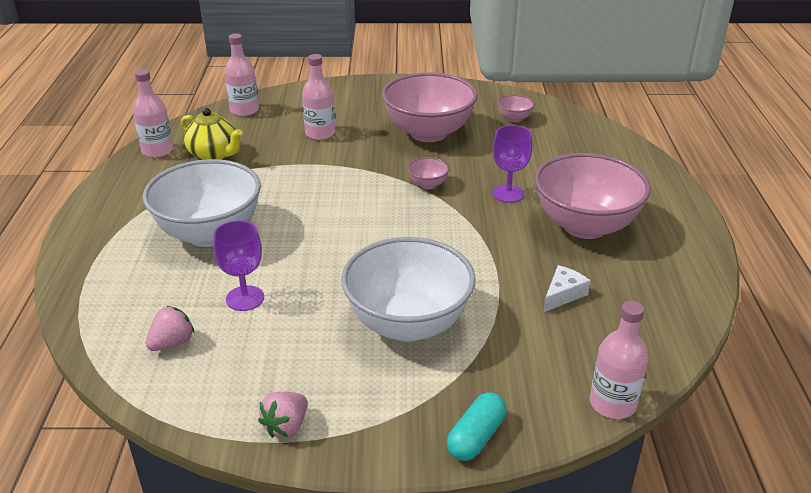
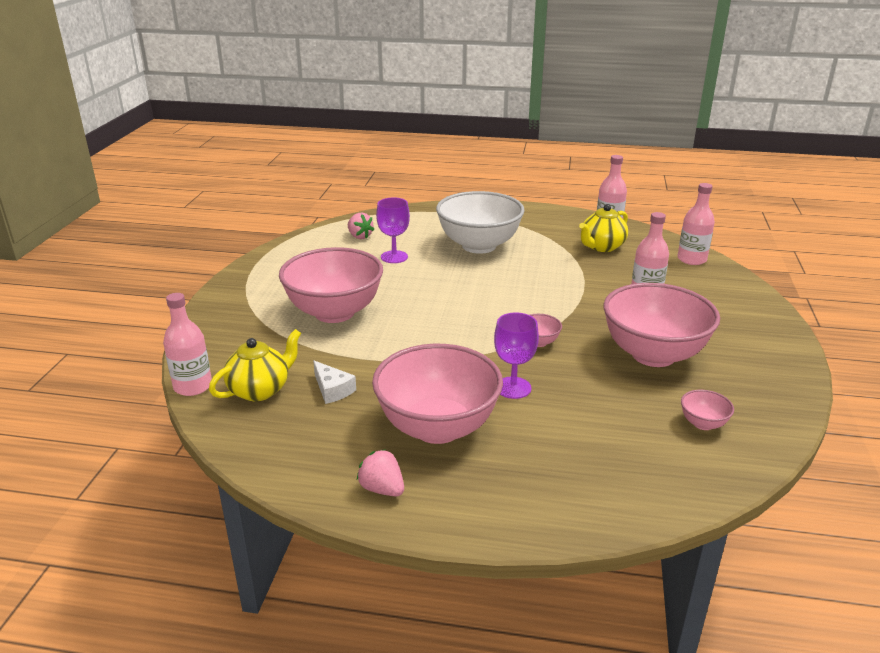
camera: 100 degrees right, 5 degrees down
pink strawberry [258,392,307,438] -> pink strawberry moved to [357,449,404,497]
white bowl [341,237,476,341] -> pink bowl [279,247,383,323]
turquoise capsule [447,392,506,461] -> none
none -> yellow teapot [209,329,301,401]

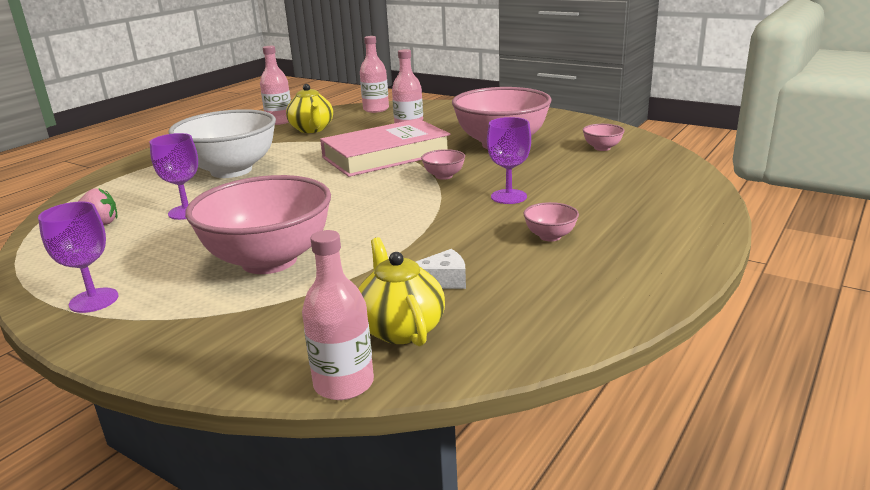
camera: 65 degrees left, 5 degrees down
pink strawberry [357,449,404,497] -> none
pink bowl [372,344,503,444] -> pink bowl [523,202,579,241], size x0.41
none -> purple goblet [38,202,118,313]
none -> pink book [320,119,450,177]

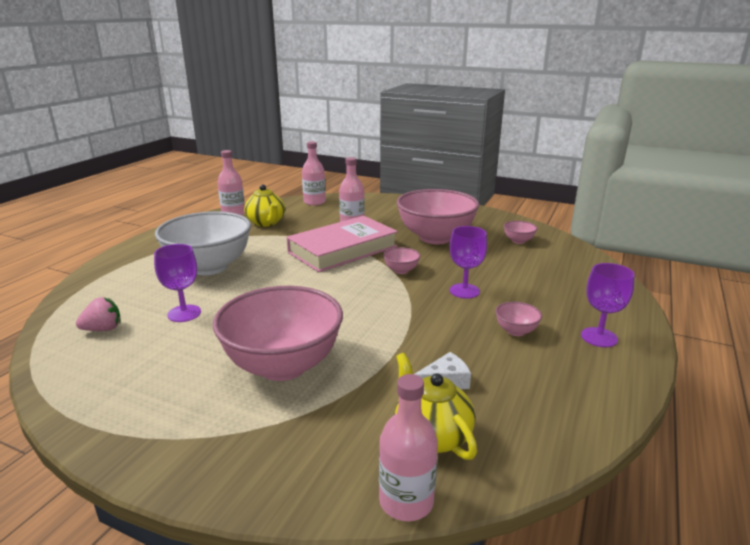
camera: 10 degrees left, 0 degrees up
purple goblet [38,202,118,313] -> purple goblet moved to [581,263,635,347]

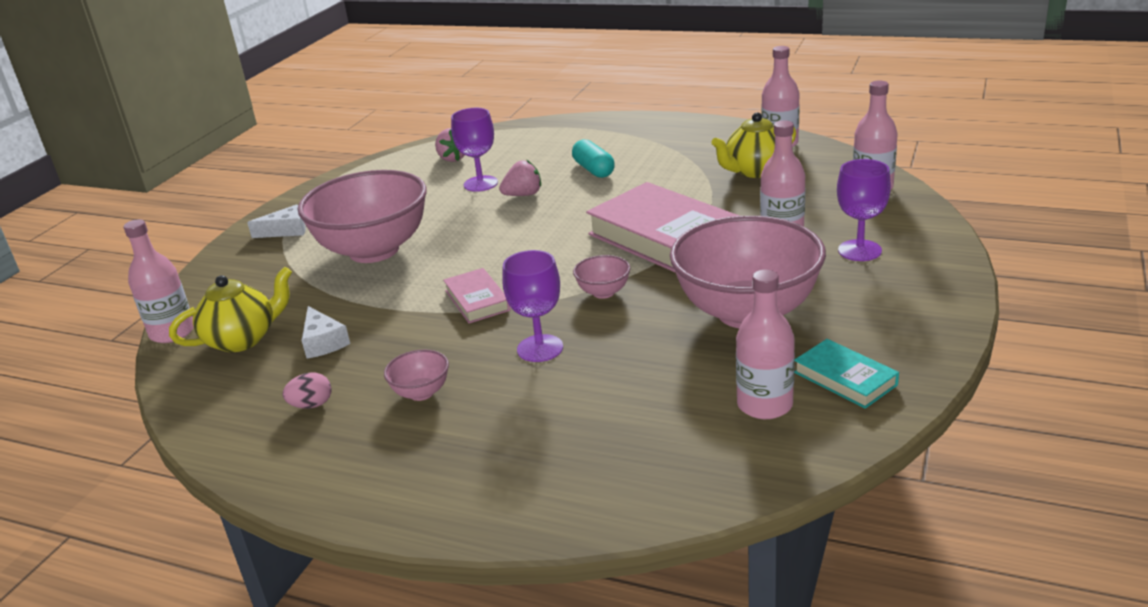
camera: 90 degrees right, 5 degrees up
white bowl [155,211,251,275] -> turquoise capsule [572,139,615,178]
pink bowl [504,221,538,244] -> pink bottle [736,270,795,419]
purple goblet [581,263,635,347] -> purple goblet moved to [837,159,891,261]
none -> white cheese [247,204,306,238]
none -> pink egg [283,372,331,409]
none -> pink book [443,268,511,323]
none -> pink strawberry [499,160,541,196]
none -> turquoise book [794,339,899,409]

